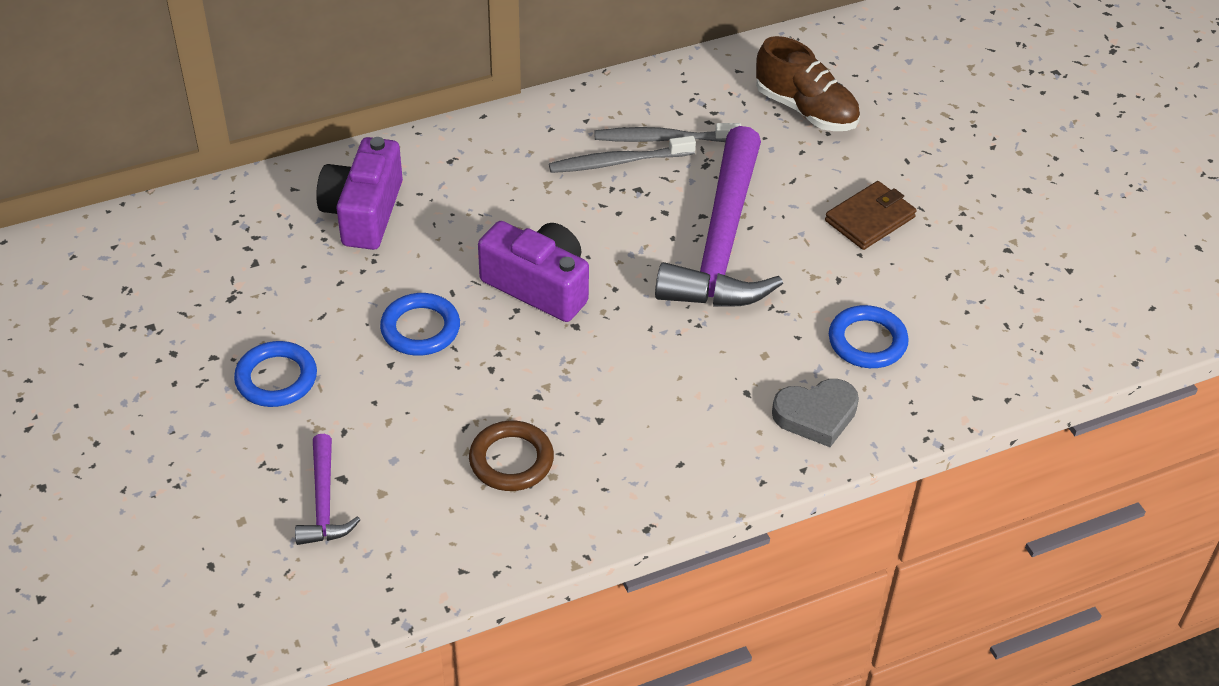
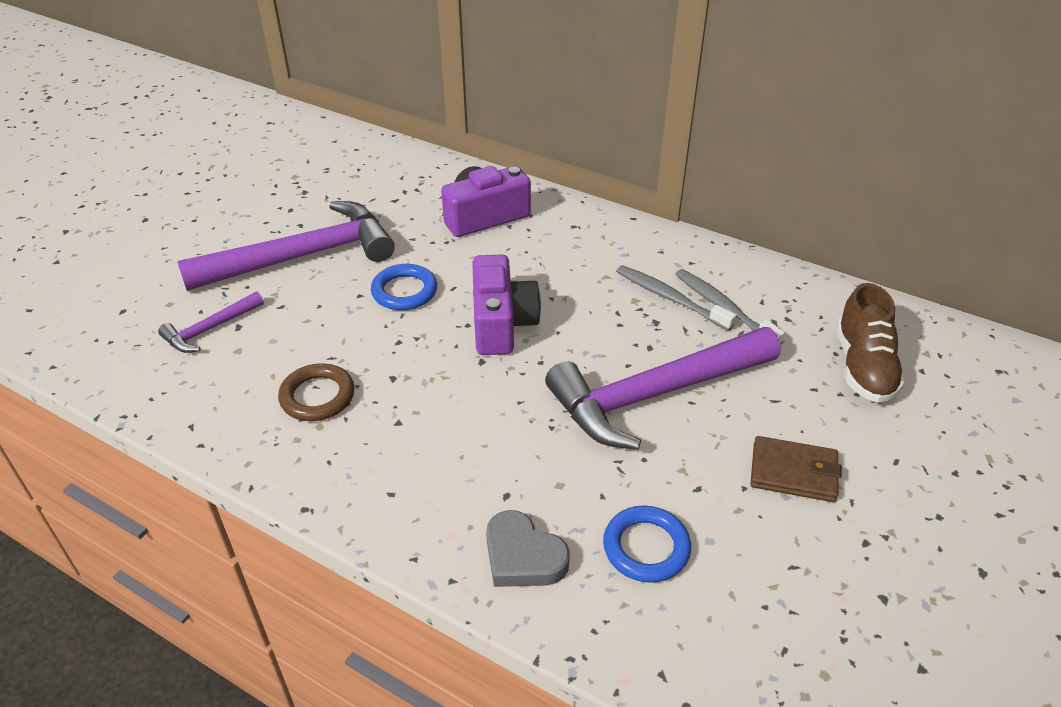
camera: 55 degrees right, 5 degrees down
blue ring [234,341,317,407] -> purple hammer [177,201,395,291]

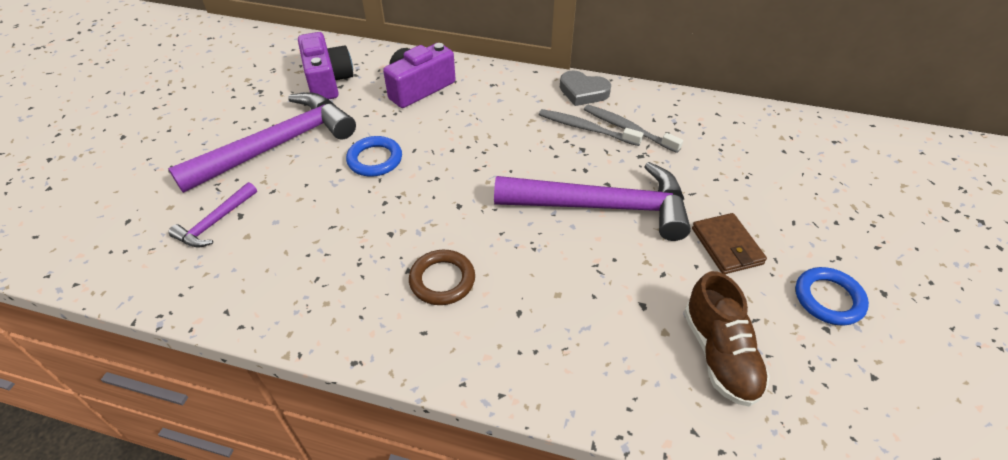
camera: 15 degrees left, 5 degrees up
brown ring [278,363,355,421] -> brown ring moved to [409,250,475,305]
purple camera [472,255,541,355] -> purple camera moved to [298,32,354,99]
grey heart [486,510,570,587] -> grey heart moved to [560,70,611,106]
purple hammer [545,327,781,450] -> purple hammer turned 135 degrees counterclockwise [494,162,691,241]
blue ring [603,506,691,583] -> blue ring moved to [795,267,869,325]
brown wallet [751,436,842,502] -> brown wallet turned 75 degrees clockwise [692,213,767,274]
brown shoe [836,283,905,403] -> brown shoe moved to [684,271,770,407]

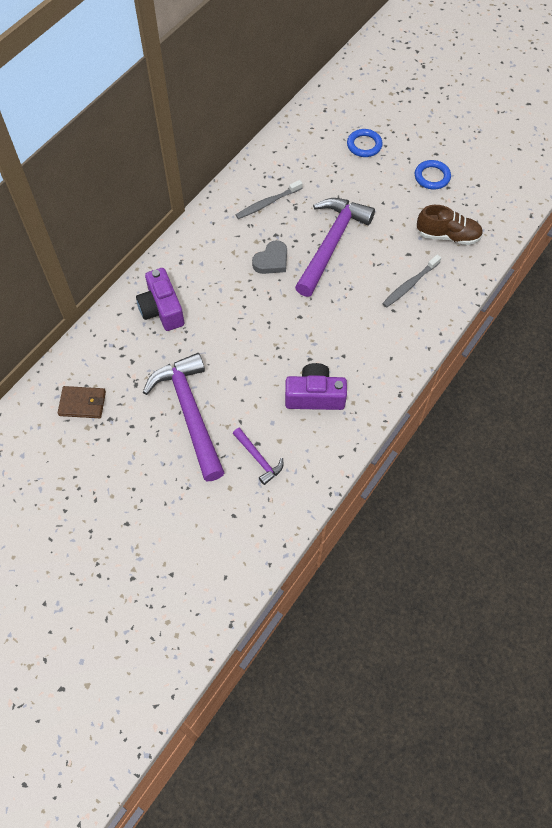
camera: 70 degrees left, 15 degrees up
purple camera [298,32,354,99] -> purple camera moved to [285,363,347,410]
blue ring [346,136,402,177] -> blue ring moved to [347,129,383,157]
brown ring [409,250,475,305] -> none
grey toothbrush [539,109,644,146] -> grey toothbrush moved to [382,254,441,308]
grey heart [560,70,611,106] -> grey heart moved to [252,240,287,274]
brown wallet [692,213,767,274] -> brown wallet moved to [58,386,106,418]

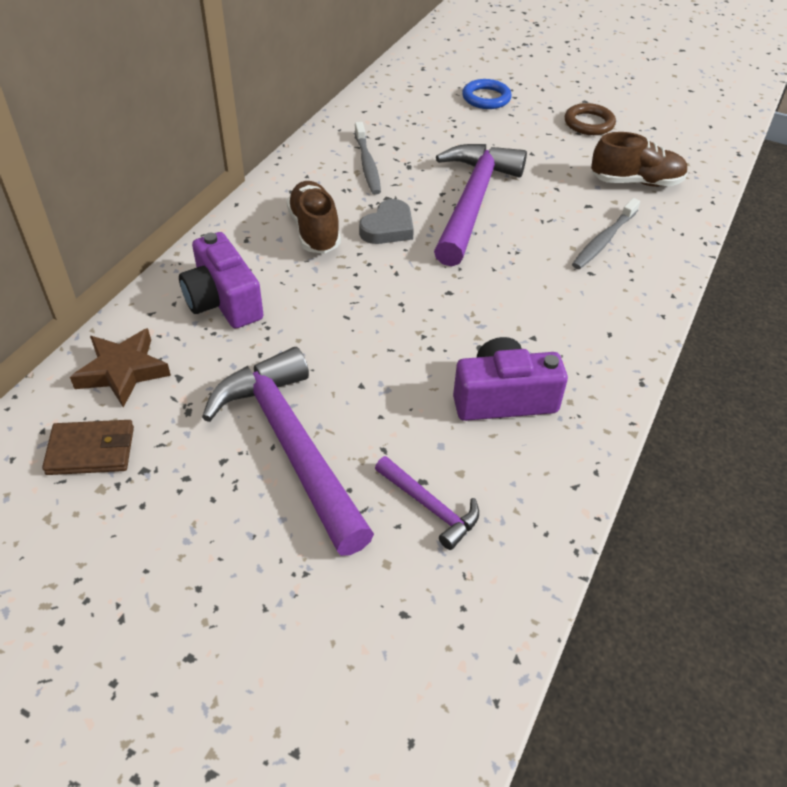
camera: 10 degrees left, 15 degrees down
grey toothbrush [236,180,303,219] -> grey toothbrush turned 60 degrees counterclockwise [355,122,381,195]
blue ring [415,160,451,190] -> brown ring [565,103,616,135]
none -> brown star [70,328,171,408]
none -> brown shoe [287,181,341,254]

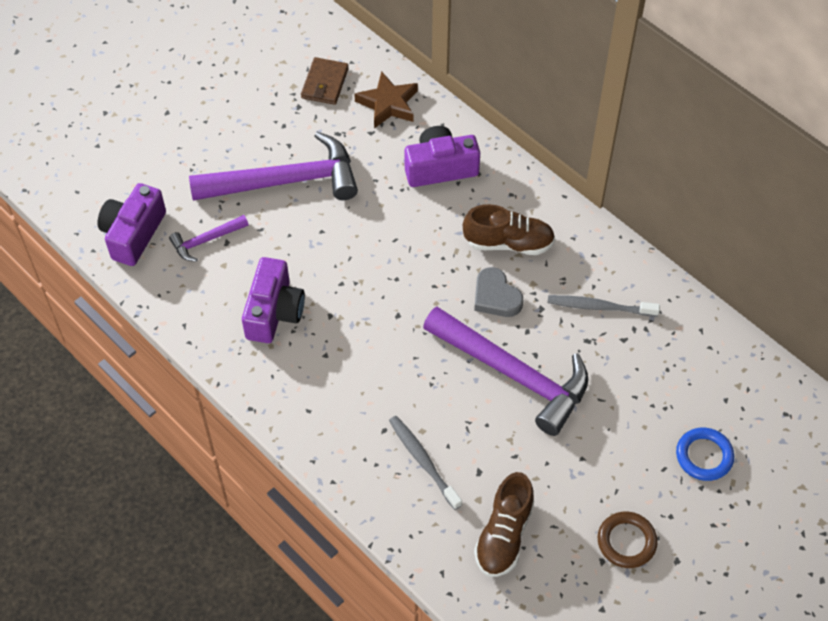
camera: 110 degrees right, 10 degrees up
none -> purple camera [98,183,166,266]

